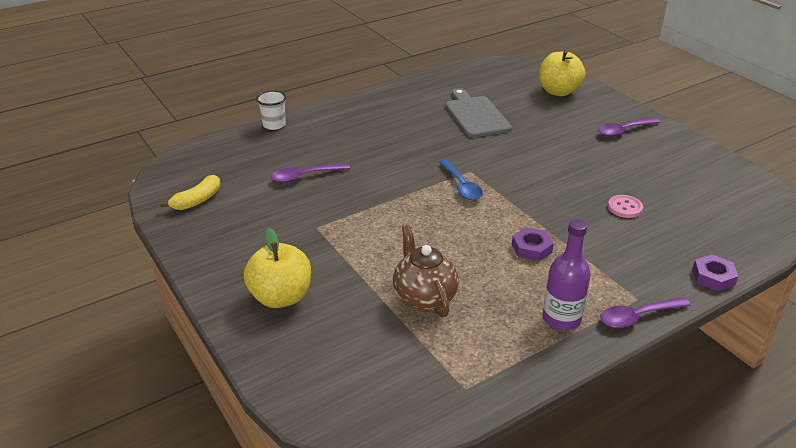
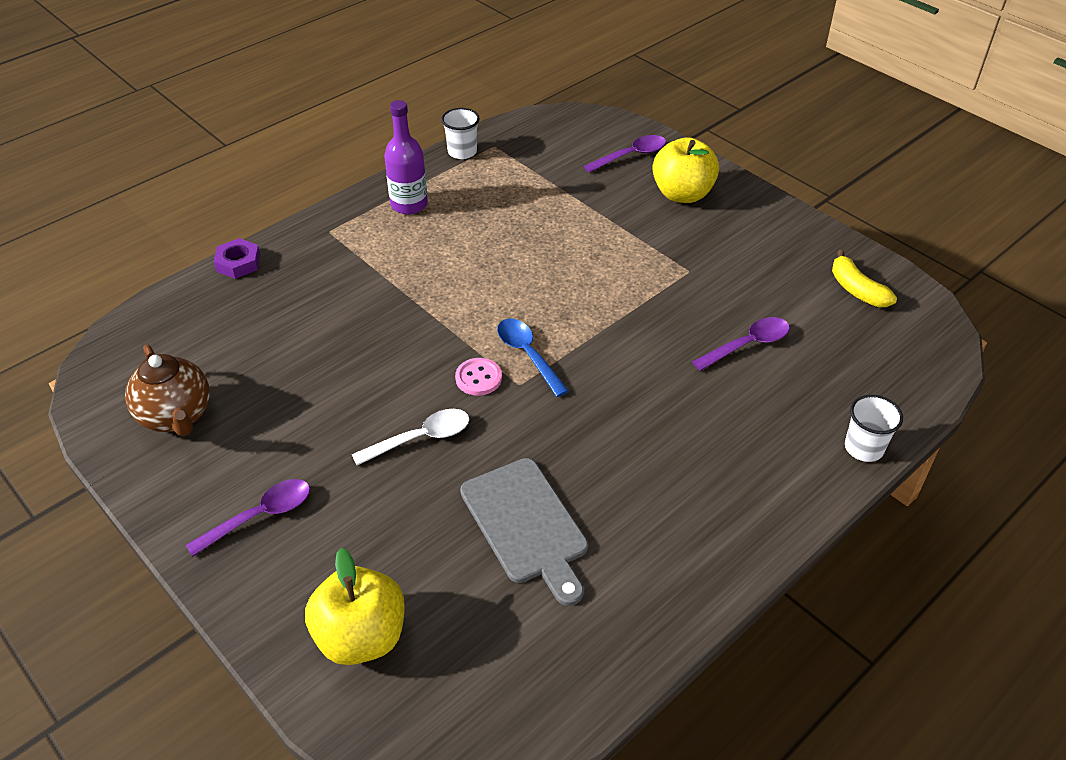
camera: 170 degrees right, 10 degrees up
yellow banana [160,175,220,210] -> yellow banana turned 60 degrees counterclockwise [832,250,897,307]
brown teapot [393,225,459,318] -> brown teapot moved to [125,344,210,436]
purple nut [512,227,554,261] -> none
purple spoon [600,297,691,328] -> purple spoon moved to [584,135,666,173]
pink button [608,195,643,218] -> pink button moved to [455,358,502,396]
none -> white spoon [352,409,469,466]
none -> white cup [441,108,479,159]

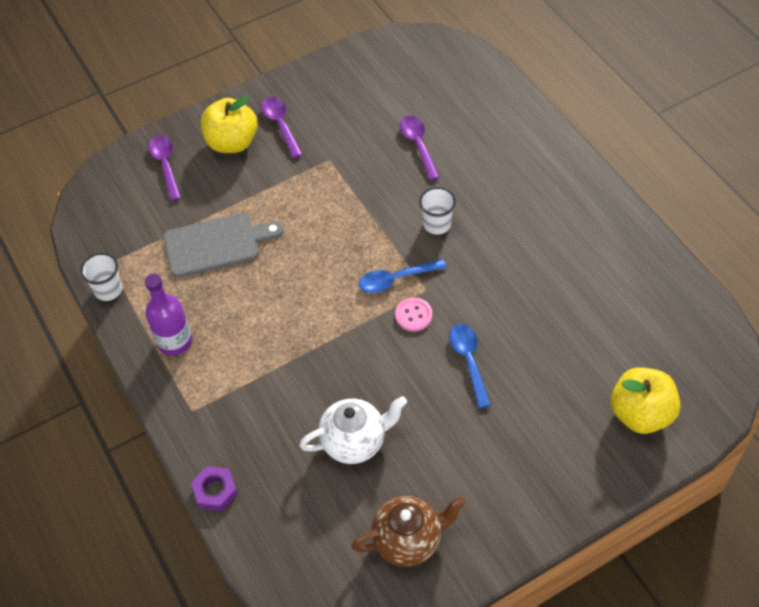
camera: 75 degrees left, 10 degrees up
purple spoon [186,479,310,557] -> purple spoon moved to [261,97,303,158]
white spoon [352,409,469,466] -> blue spoon [449,324,491,408]
grey cutting board [460,458,588,606] -> grey cutting board moved to [164,213,283,278]
yellow banana [832,250,897,307] -> none
white cup [845,395,903,462] -> white cup moved to [419,187,456,235]
none -> white teapot [299,396,407,464]

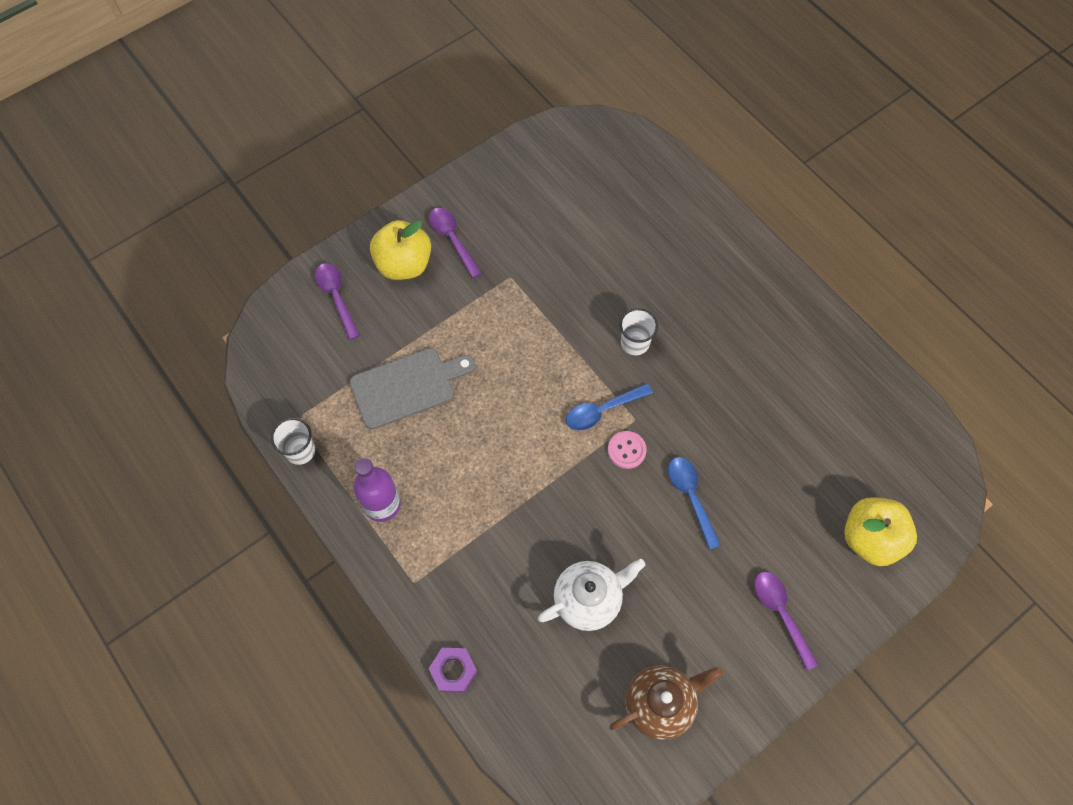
camera: 10 degrees left, 10 degrees up
purple spoon [400,115,440,180] -> purple spoon moved to [754,572,818,671]

